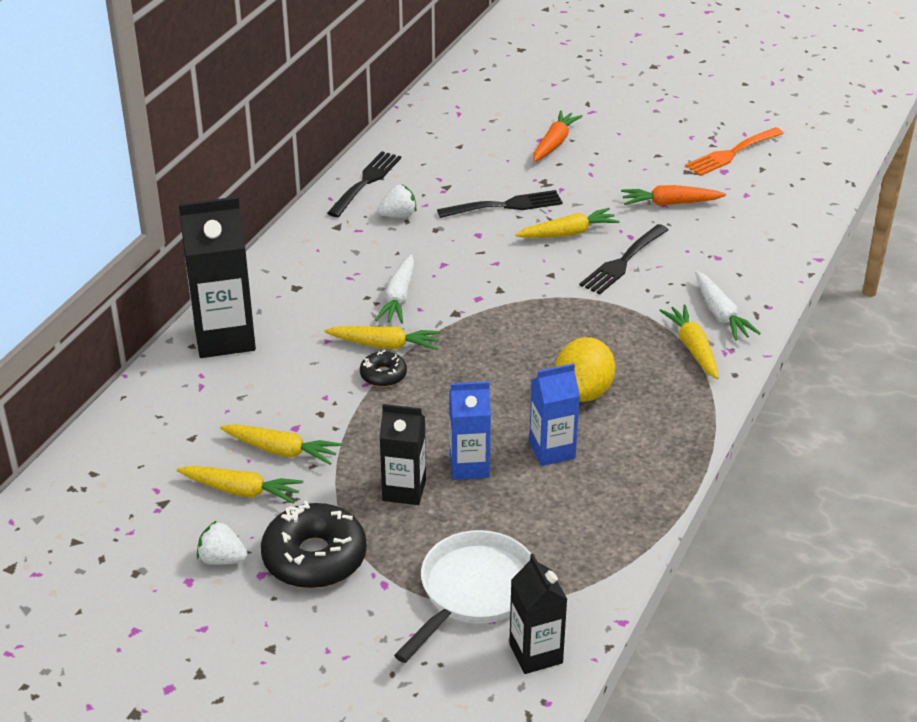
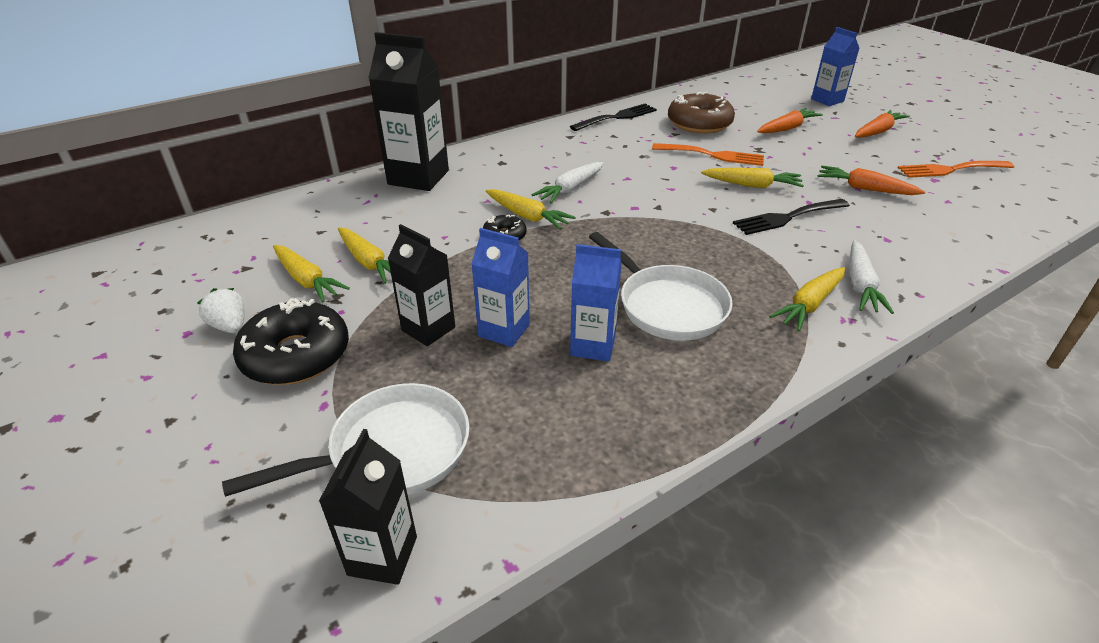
camera: 30 degrees right, 0 degrees up
white strawberry [378,185,416,217] -> none
black fork [437,190,563,218] -> orange fork [652,143,764,166]
yellow lemon [555,337,615,402] -> white pan [589,232,733,340]
yellow carrot [659,305,719,379] -> yellow carrot turned 150 degrees counterclockwise [769,267,845,331]
none -> brown donut [668,92,735,134]
none -> blue carton [811,27,860,106]
none -> orange carrot [855,110,910,138]

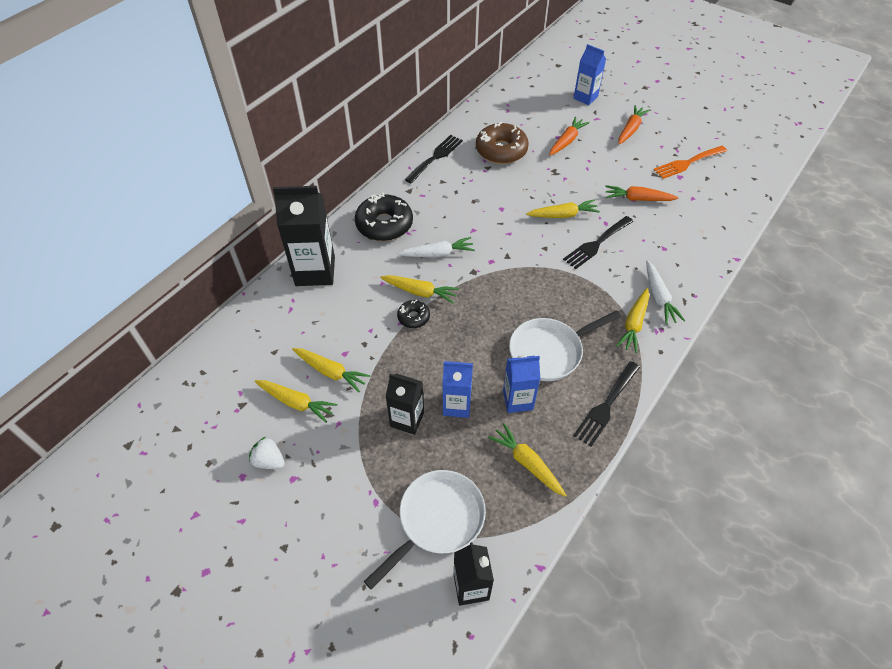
camera: 20 degrees left, 15 degrees up
black donut [233,298,349,385] -> black donut moved to [355,193,413,241]
white carrot [532,162,604,204] -> white carrot turned 120 degrees counterclockwise [397,237,475,257]
white pan [589,232,733,340] -> white pan turned 120 degrees clockwise [509,310,621,381]
orange fork [652,143,764,166] -> none
none -> yellow carrot [488,423,566,497]
none -> black fork [573,361,640,447]

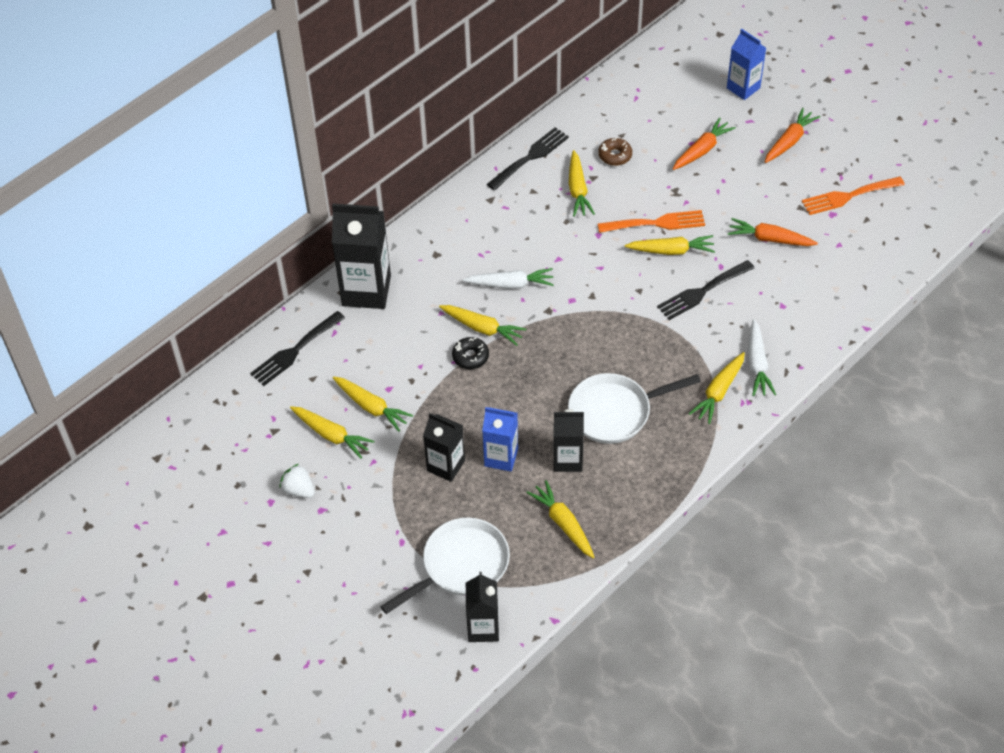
camera: 10 degrees right, 0 degrees up
black donut [355,193,413,241] -> none
brown donut [476,122,529,164] -> brown donut [598,137,632,166], size x0.51
blue carton [503,354,540,413] -> black carton [553,409,584,472]
black fork [573,361,640,447] -> black fork moved to [250,311,345,386]
none -> yellow carrot [569,150,595,217]
none -> orange fork [598,210,705,233]

